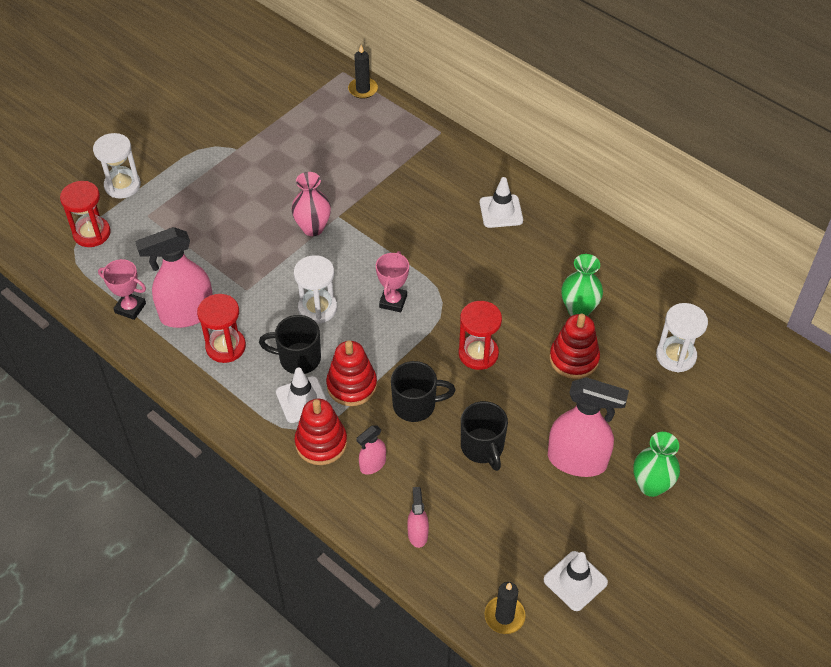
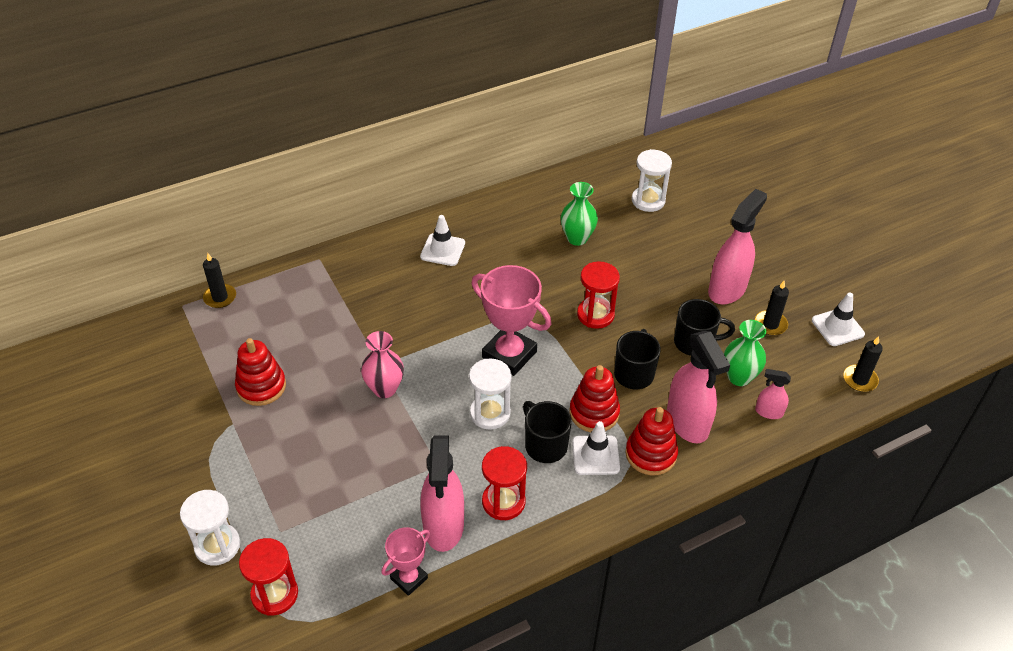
camera: 70 degrees left, 5 degrees down
black mug [259,315,321,374] -> black mug turned 120 degrees clockwise [523,401,572,463]
pink spray bottle [356,425,386,475] -> pink spray bottle [667,331,730,444], size x2.02
pink trophy [376,251,409,312] -> pink trophy [471,265,551,376], size x1.75
red stacking toy [549,313,600,379] -> red stacking toy moved to [235,338,286,406]
green vase [633,432,680,497] -> green vase moved to [724,320,766,386]
none -> black candle [755,281,789,335]

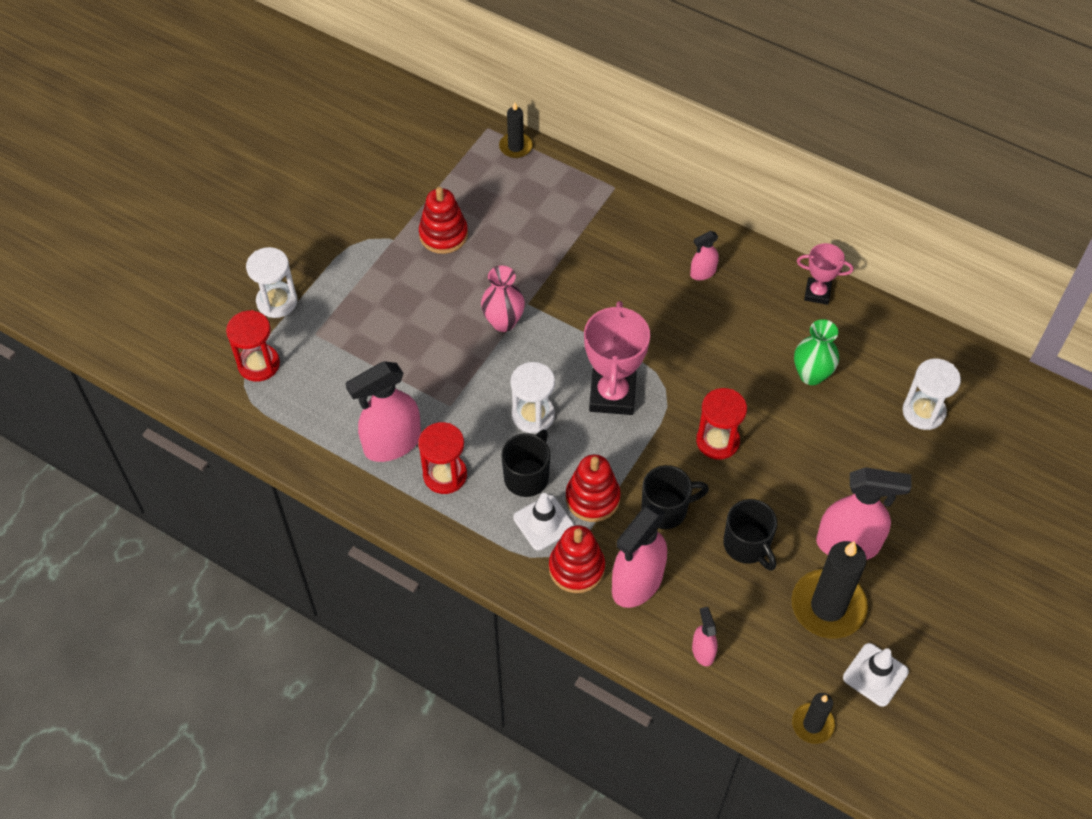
camera: 60 degrees right, 10 degrees up
pink trophy [381,527,430,596] -> pink trophy moved to [797,243,853,305]
white traffic cone [420,215,465,266] -> pink spray bottle [690,231,719,280]
green vase [724,320,766,386] -> none
black candle [755,281,789,335] -> black candle [791,541,868,639], size x1.85

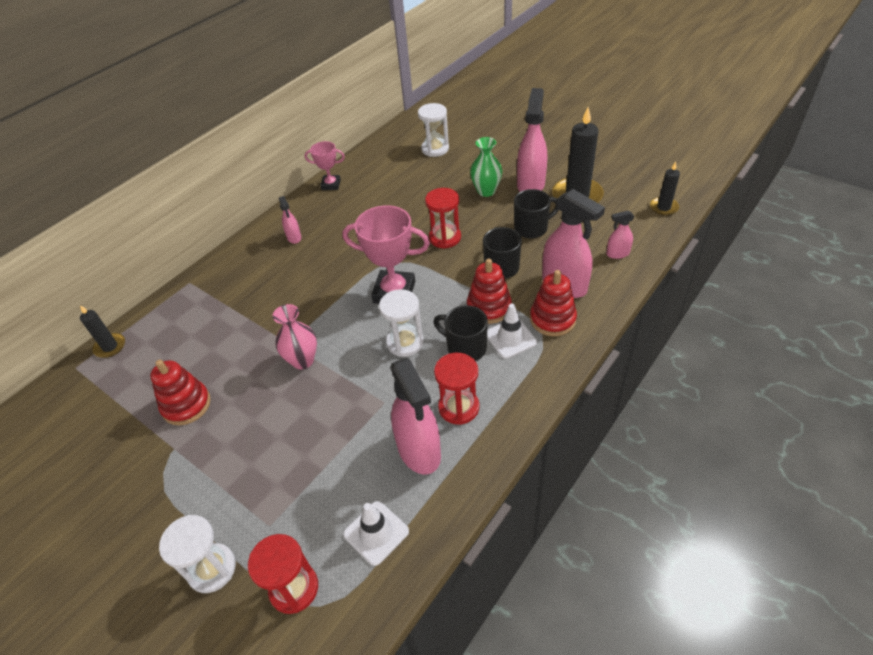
camera: 80 degrees left, 10 degrees down
green vase [794,319,839,385] -> green vase moved to [470,137,502,197]
pink trophy [797,243,853,305] -> pink trophy turned 75 degrees clockwise [304,141,345,190]
white traffic cone [843,643,909,707] -> white traffic cone moved to [343,501,409,566]

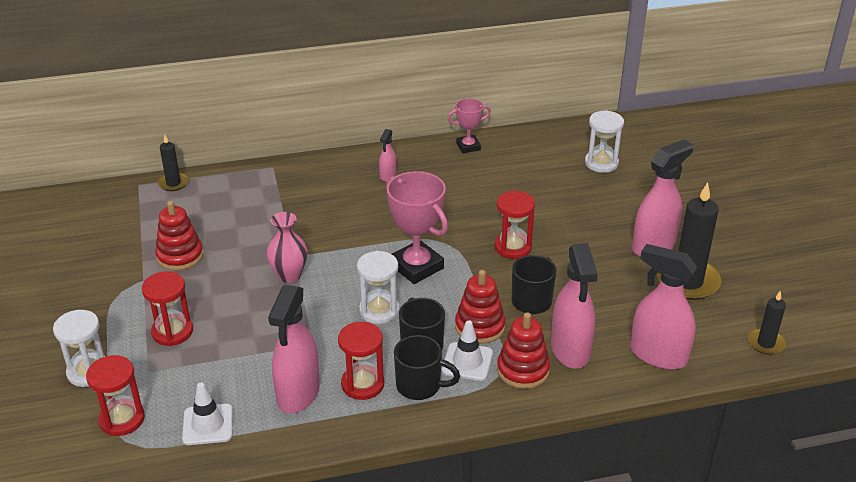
camera: 35 degrees right, 10 degrees down
pink trophy [304,141,345,190] -> pink trophy turned 60 degrees counterclockwise [448,98,491,153]
green vase [470,137,502,197] -> none
black mug [514,189,559,239] -> black mug moved to [394,335,460,400]
pink spray bottle [606,210,634,259] -> pink spray bottle [630,244,697,370], size x2.02
none -> red hourglass [142,271,193,346]

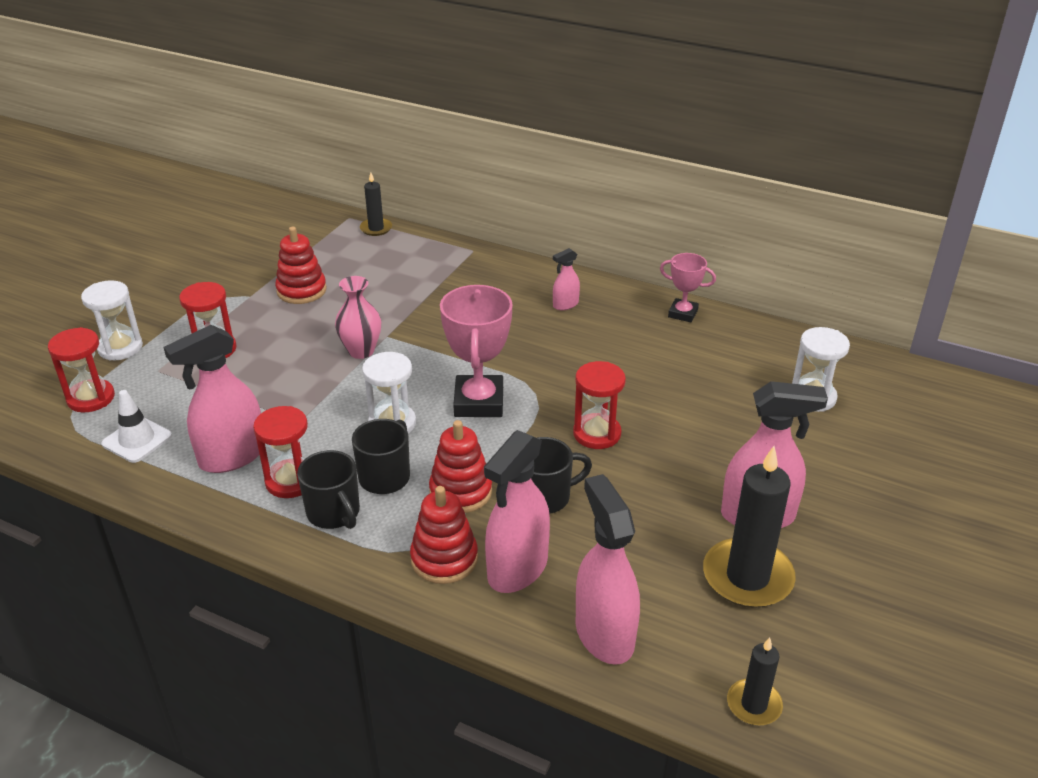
camera: 40 degrees right, 0 degrees up
white traffic cone [442,320,493,381] -> none

